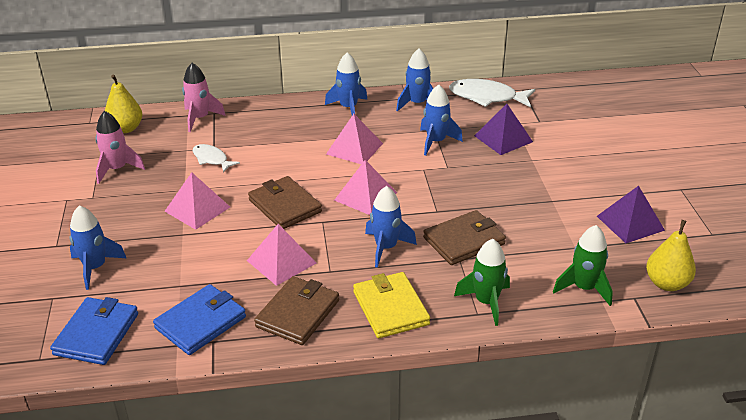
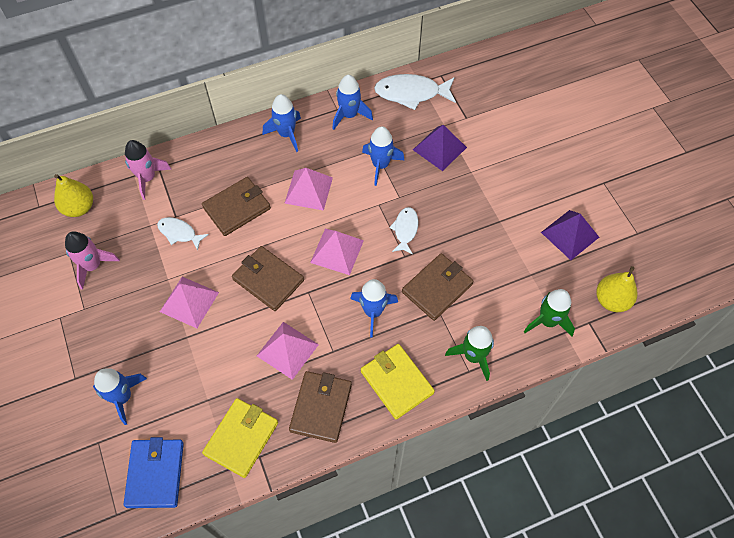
camera: 15 degrees left, 25 degrees up
blue wallet [153,284,246,355] -> yellow wallet [202,398,278,478]
none -> brown wallet [202,177,271,236]
none -> white fish [389,207,418,255]

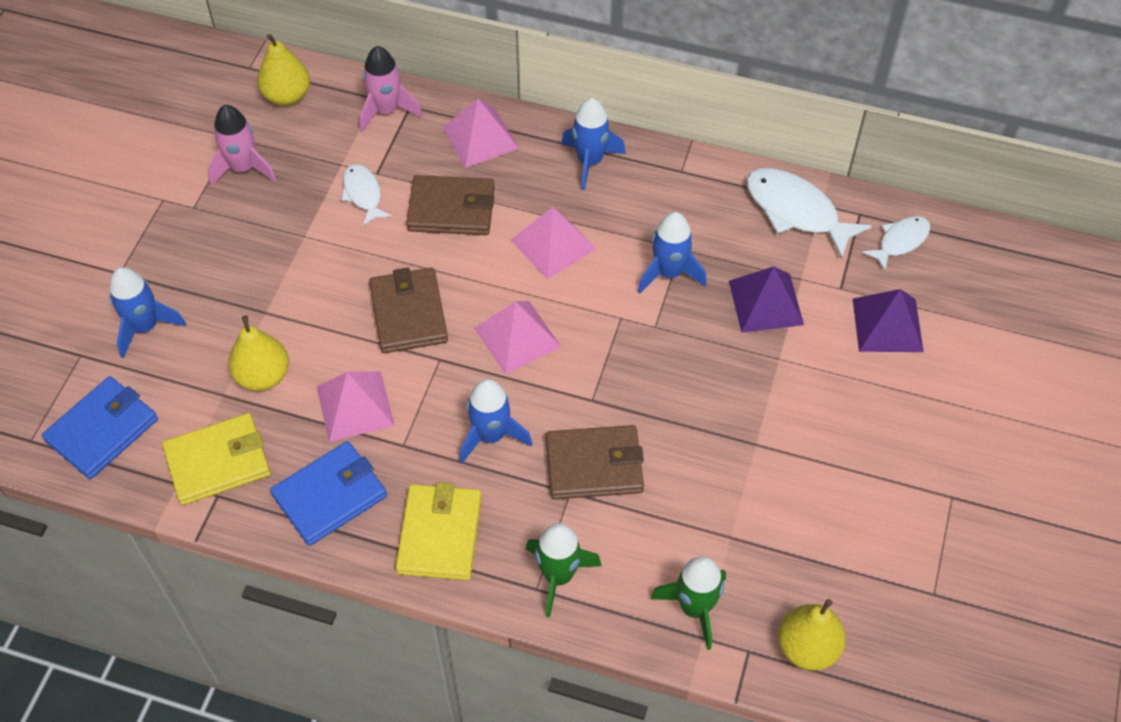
camera: 40 degrees right, 5 degrees down
pink pyramid [160,277,219,328] -> pink pyramid moved to [442,99,519,168]
brown wallet [289,371,352,443] -> blue wallet [270,441,387,546]
blue rocket [332,75,373,130] -> none
white fish [389,207,418,255] -> white fish moved to [862,216,930,271]
purple pyramid [541,210,599,260] -> purple pyramid moved to [853,289,924,352]
none -> yellow pear [228,315,289,391]

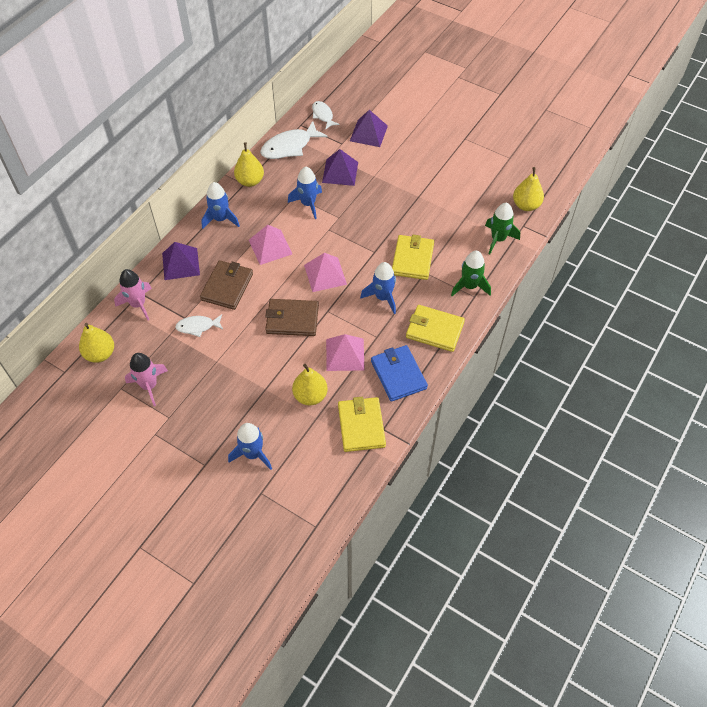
camera: 75 degrees left, 0 degrees up
blue wallet [42,376,158,479] -> none
pink pyramid [442,99,519,168] -> purple pyramid [162,242,200,280]
brown wallet [546,425,644,500] -> yellow wallet [392,235,434,280]
none -> yellow pear [234,142,264,187]

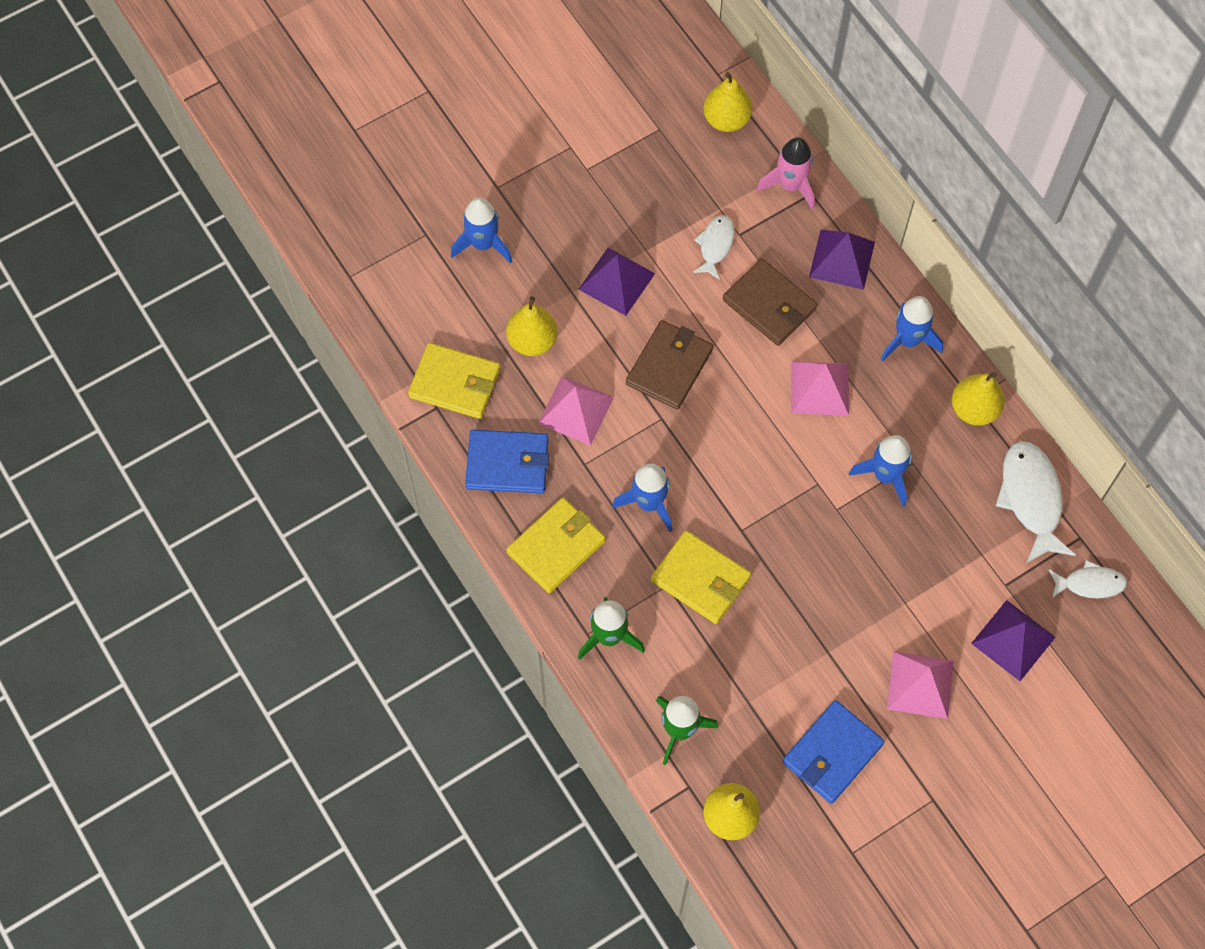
camera: 115 degrees right, 10 degrees up
pink rocket [125,353,168,406] -> none
pink pyramid [304,253,347,292] -> pink pyramid moved to [887,651,954,719]
purple pyramid [322,149,358,186] -> purple pyramid moved to [578,248,655,316]
none -> blue wallet [782,700,885,804]

